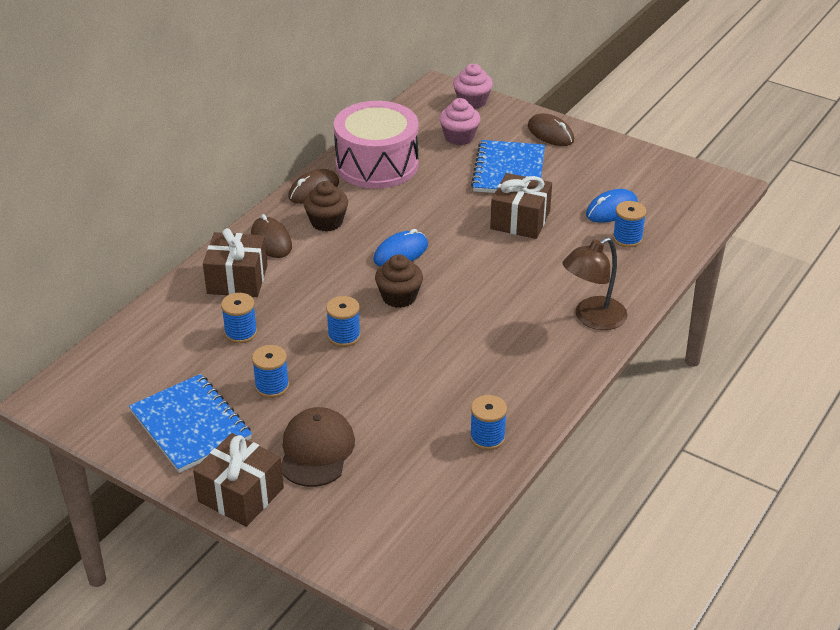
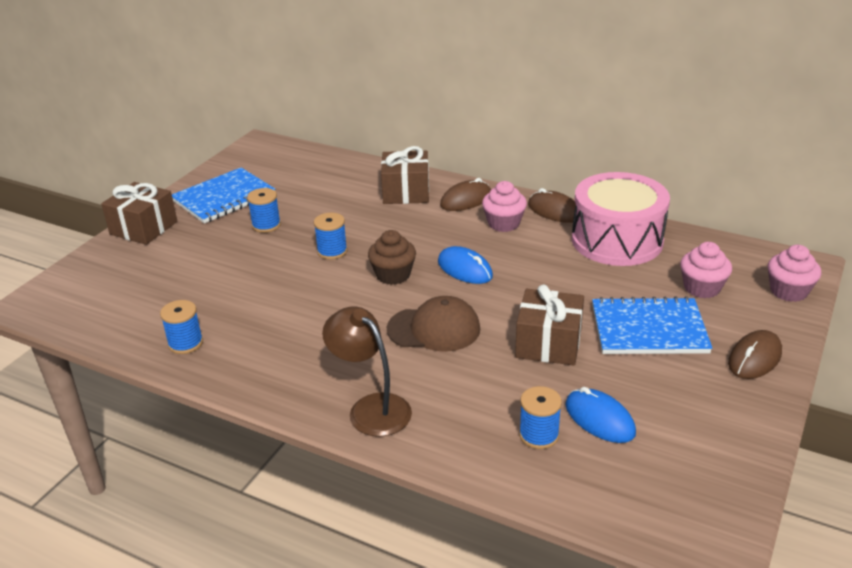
camera: 85 degrees right, 5 degrees down
blue spool [221,293,257,343] -> none
brown cap [281,407,355,487] -> brown cap moved to [387,296,480,352]
brown cupcake [303,181,348,232] -> pink cupcake [482,181,527,232]

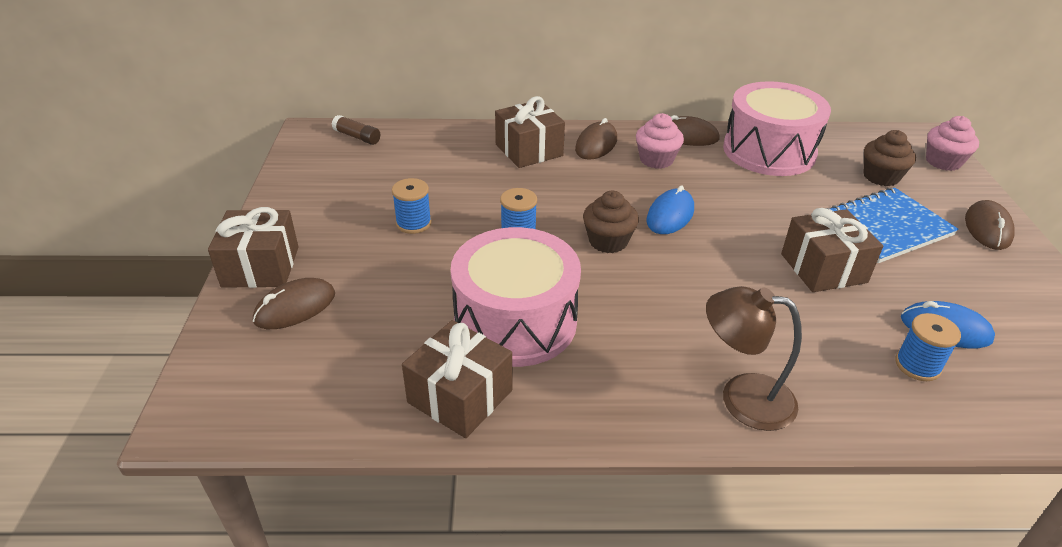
camera: 30 degrees left, 5 degrees up
blue spool [160,300,203,354] -> brown gift [402,320,512,438]
blue notebook [172,168,275,224] -> none
brown cap [387,296,480,352] -> none
blue mouse [438,246,493,284] -> blue mouse turned 75 degrees counterclockwise [647,185,694,234]
pink cupcake [680,242,732,298] -> brown cupcake [864,130,916,186]
none -> brown mouse [253,278,335,329]
none -> brown glue stick [332,115,380,145]
none -> pink drum [451,227,581,367]

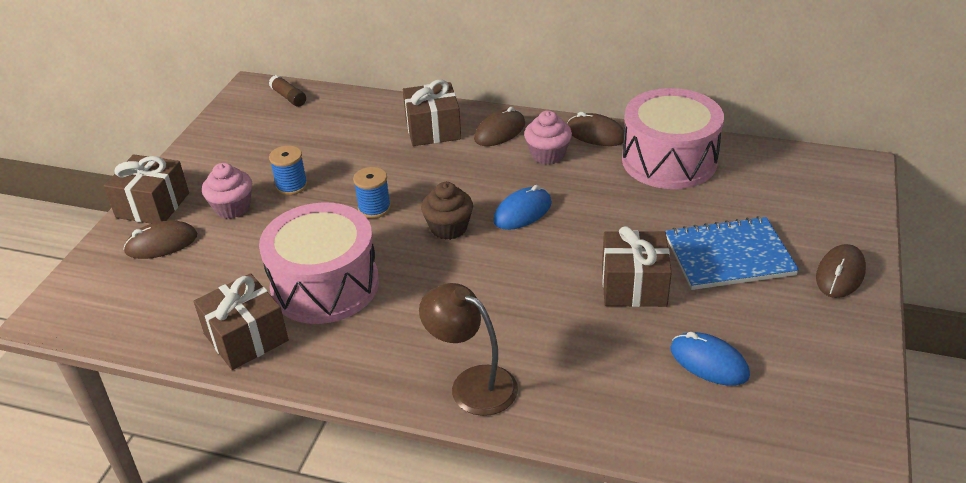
camera: 20 degrees right, 0 degrees up
brown cupcake [864,130,916,186] -> none
blue spool [895,313,961,381] -> none
pink cupcake [926,116,979,171] -> pink cupcake moved to [202,163,252,219]

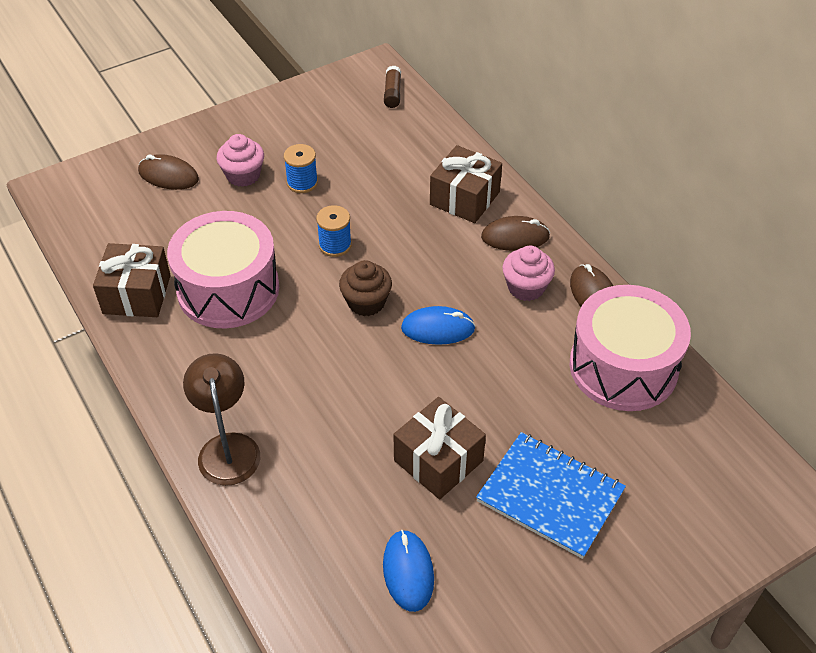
camera: 40 degrees right, 10 degrees up
brown gift [104,154,189,224] -> none
brown mouse [816,244,866,298] -> none

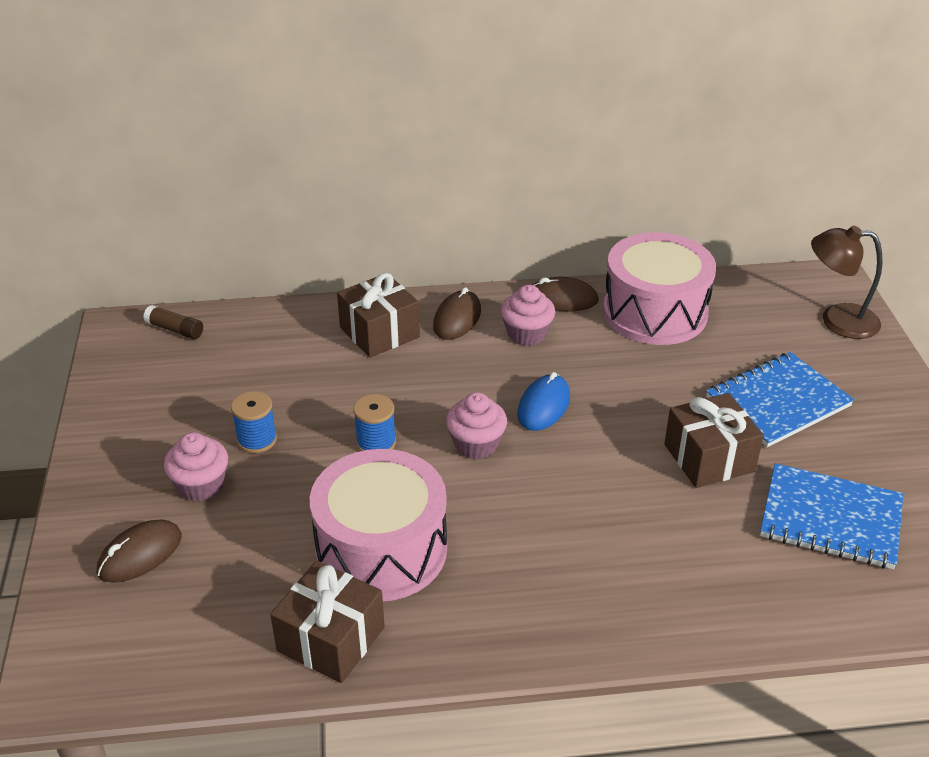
camera: 65 degrees left, 10 degrees down
brown lamp [183,353,260,486] -> brown lamp moved to [811,225,883,339]
brown cupcake [339,260,392,316] -> pink cupcake [446,392,507,459]
blue mouse [383,530,434,612] -> blue notebook [760,463,903,569]

